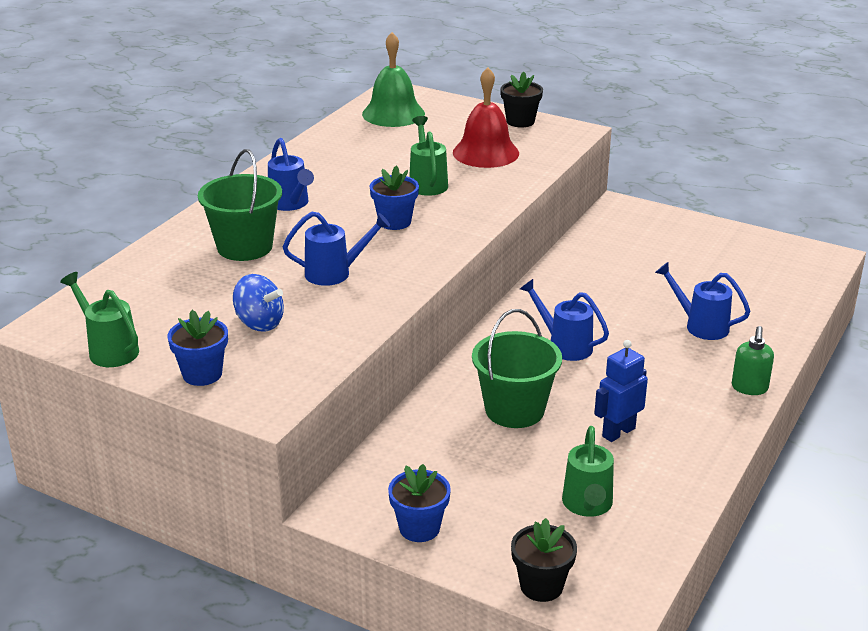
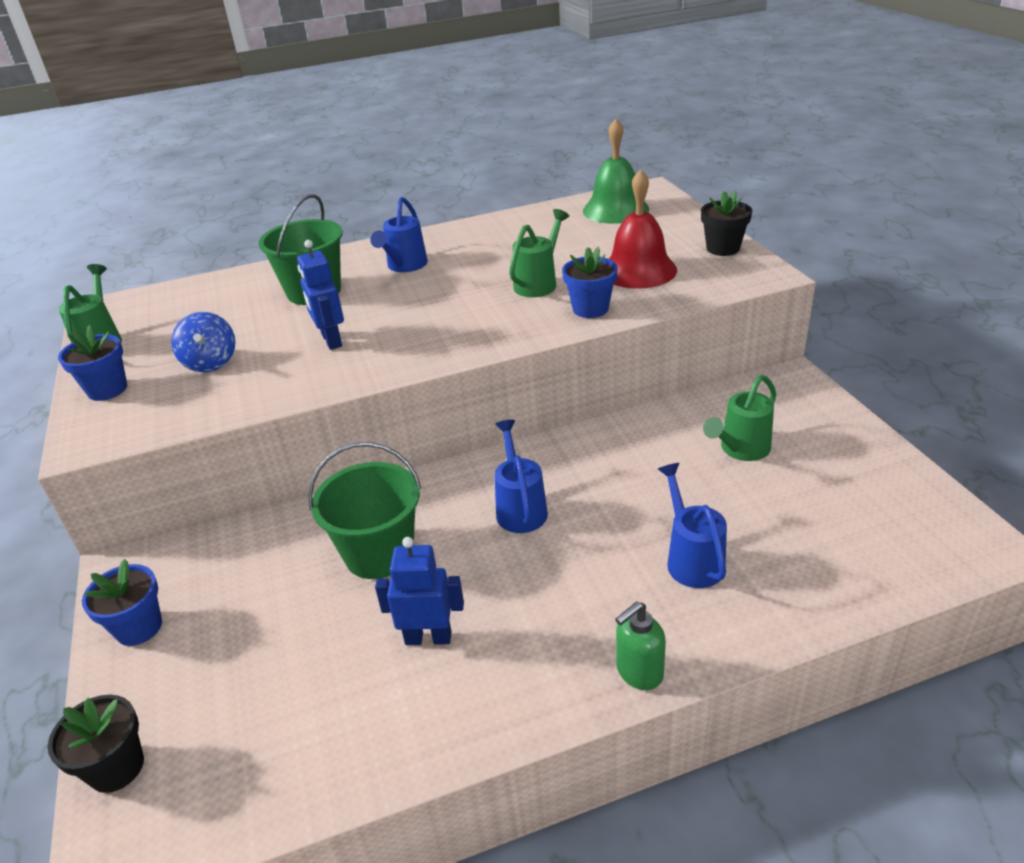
camera: 45 degrees right, 5 degrees up
blue watering can [283,211,391,286] -> blue robot [297,240,344,350]
blue flower pot [370,166,419,230] -> blue flower pot moved to [562,247,618,318]
green watering can [562,426,614,517] -> green watering can moved to [703,375,776,461]

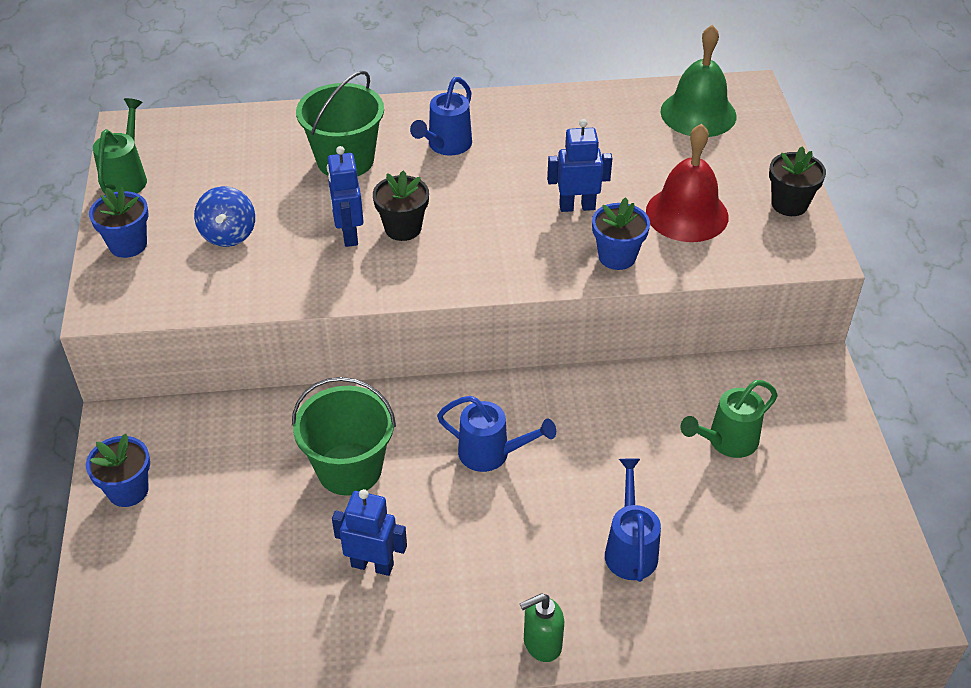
camera: 10 degrees right, 10 degrees up
black flower pot [47,695,144,793] -> black flower pot moved to [373,170,429,241]
blue watering can [494,420,548,533] -> blue watering can turned 105 degrees clockwise [437,396,556,472]
green watering can [509,209,569,297] -> blue robot [547,119,612,212]

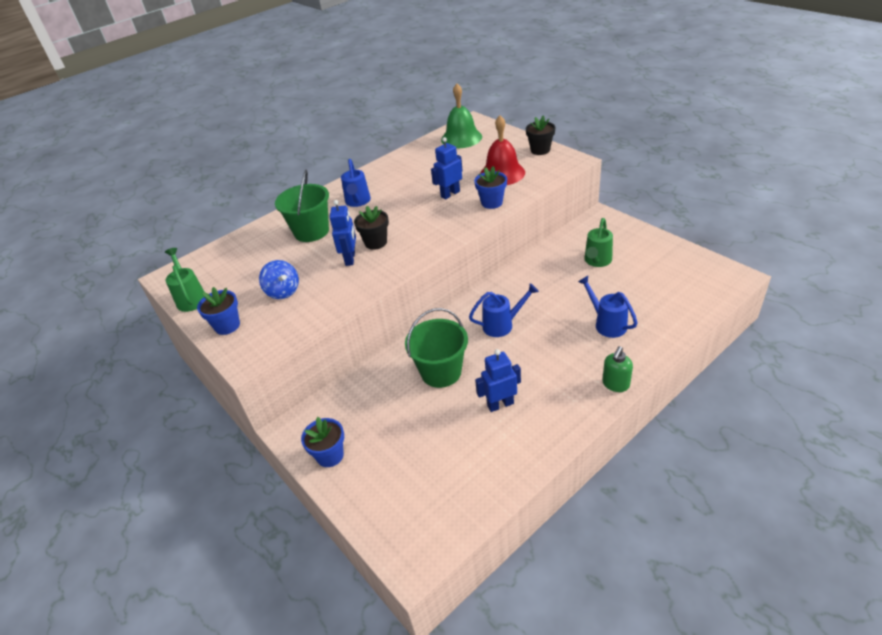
camera: 30 degrees left, 5 degrees down
blue robot [327,146,364,247] -> blue robot turned 135 degrees counterclockwise [330,200,356,266]

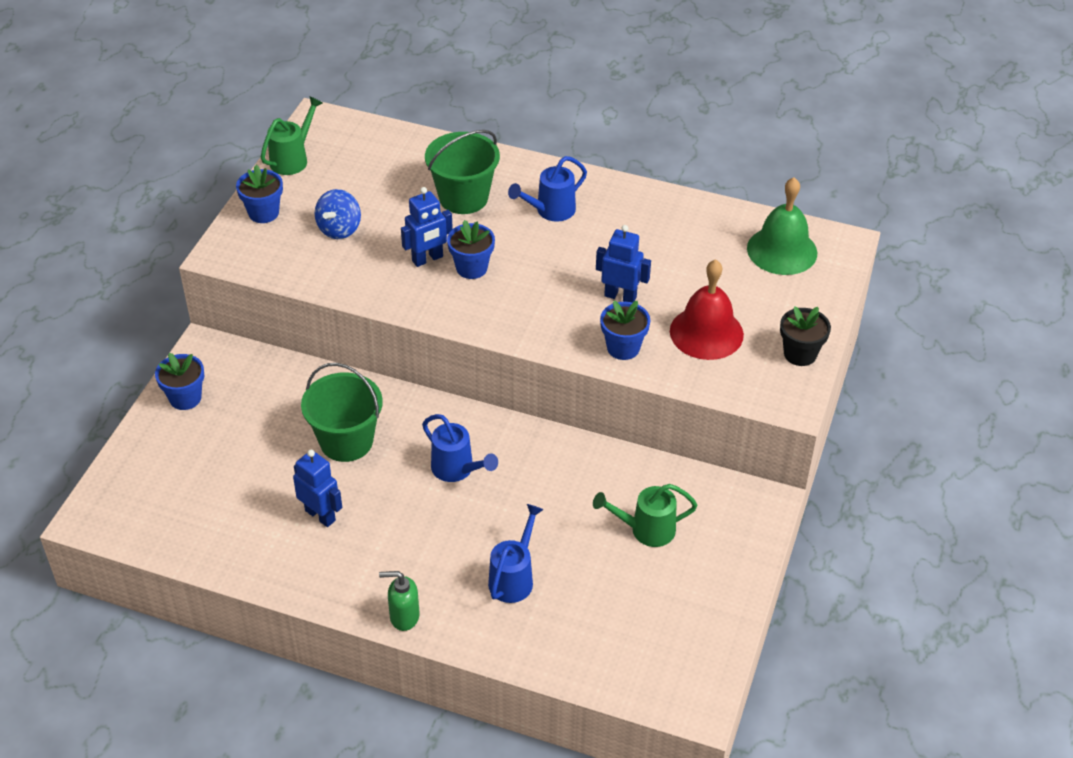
camera: 55 degrees right, 5 degrees up
black flower pot [354,206,389,250] -> blue flower pot [447,220,495,279]

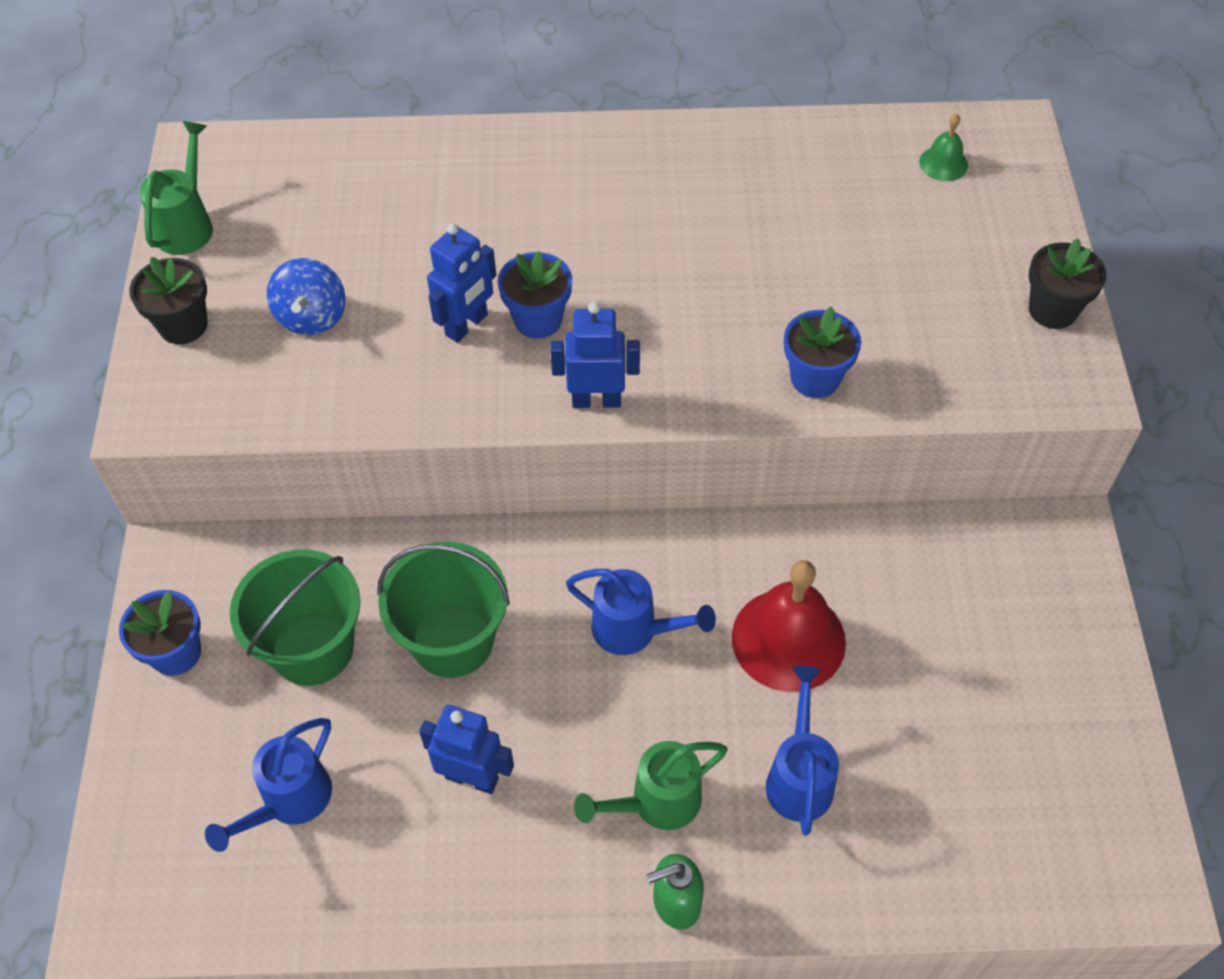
camera: 20 degrees left, 10 degrees up
blue flower pot [236,165,283,223] -> black flower pot [129,257,207,344]
green bucket [425,130,500,214] -> green bucket moved to [230,549,360,686]
blue watering can [508,156,587,222] -> blue watering can moved to [205,718,332,852]
green watering can [593,484,697,547] -> green watering can moved to [574,741,728,830]
blue robot [596,225,651,303] -> blue robot moved to [550,302,640,408]
red bell [670,259,744,360] -> red bell moved to [732,560,846,692]
green bell [747,177,817,275] -> green bell [919,114,968,181], size x0.48

